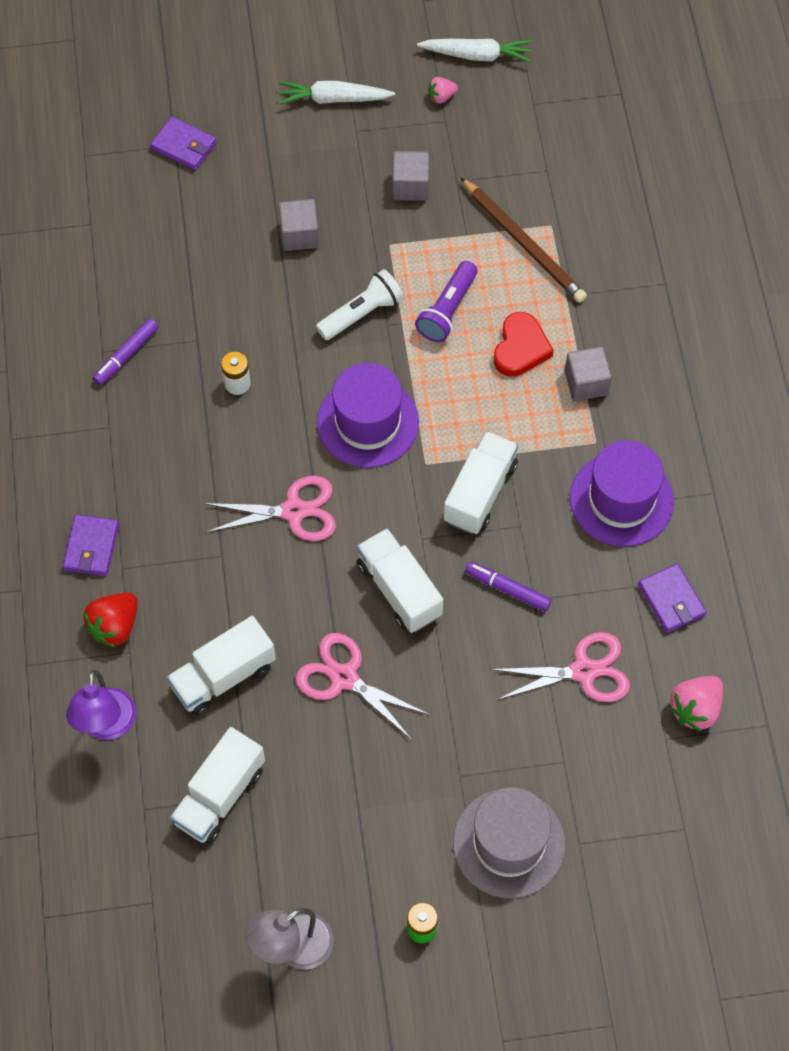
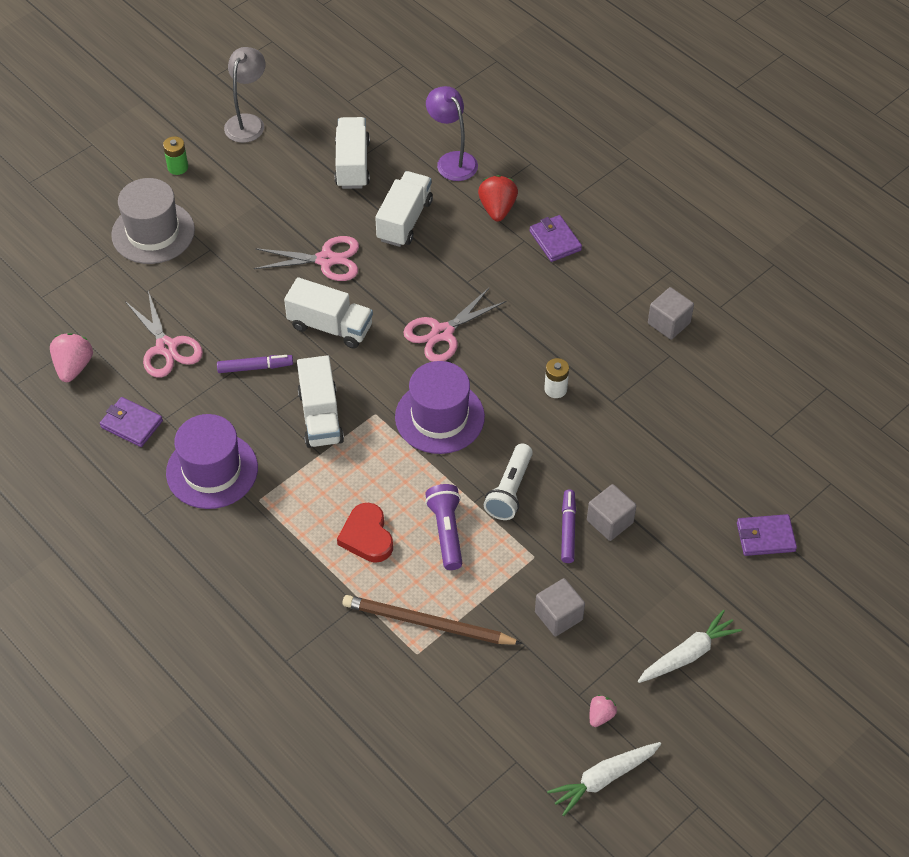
camera: 145 degrees right, 10 degrees down
purple marker [93,318,159,385] -> purple marker moved to [561,490,576,563]
pink scissors [490,632,630,702] -> pink scissors turned 75 degrees counterclockwise [125,291,203,378]
grey cube [565,347,612,401] -> grey cube moved to [648,287,694,340]

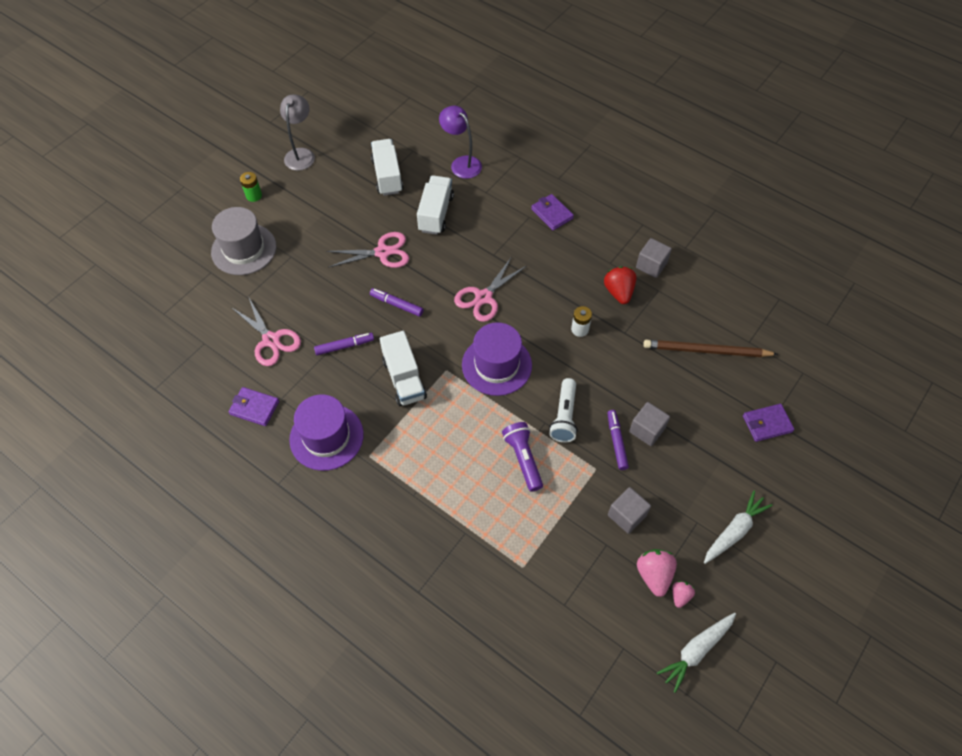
camera: 10 degrees left, 5 degrees up
pink strawberry [50,333,93,382] -> pink strawberry moved to [637,549,677,597]
white truck [284,277,373,349] -> purple marker [370,288,424,317]
red heart [337,502,393,563] -> none
brown pencil [342,595,523,645] -> brown pencil moved to [643,340,778,357]
red strawberry [478,175,518,222] -> red strawberry moved to [604,267,636,304]

